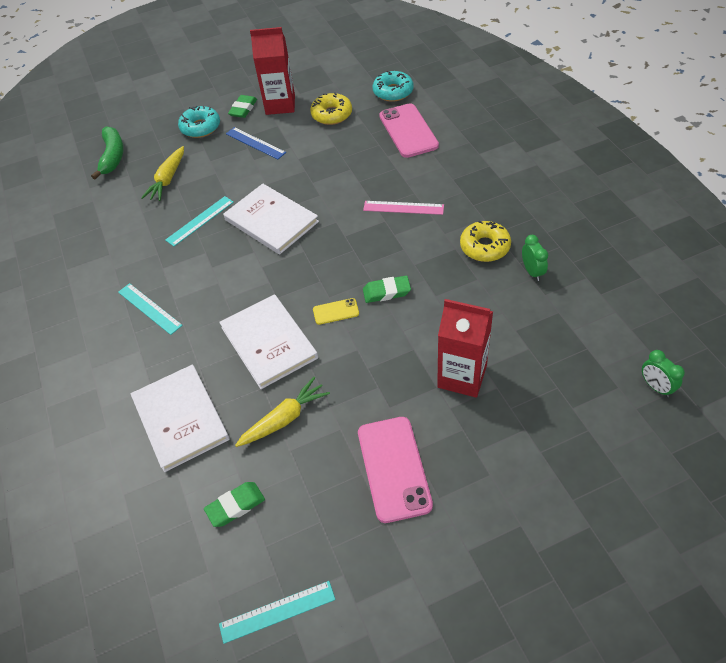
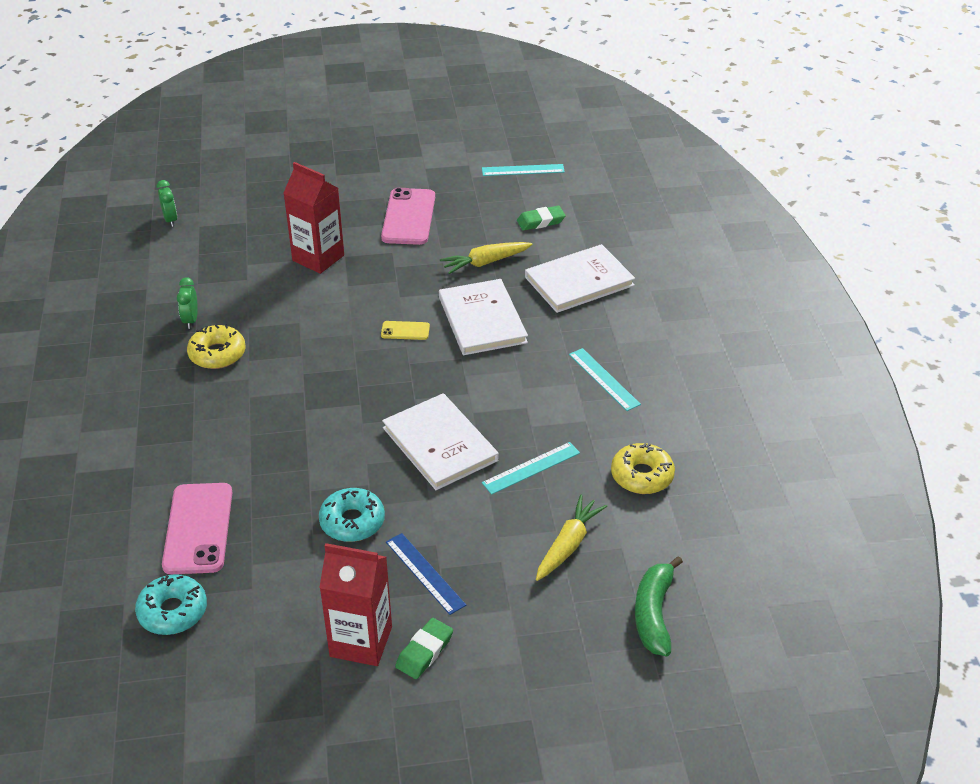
camera: 170 degrees left, 10 degrees down
white book [131,365,230,472] -> white book turned 75 degrees clockwise [525,244,635,313]
turquoise donut [178,106,220,138] -> turquoise donut moved to [319,488,385,542]
yellow donut [310,92,352,125] -> yellow donut moved to [611,443,675,494]
pink ruler [363,201,444,215] -> none
green eraser [363,276,411,303] -> none

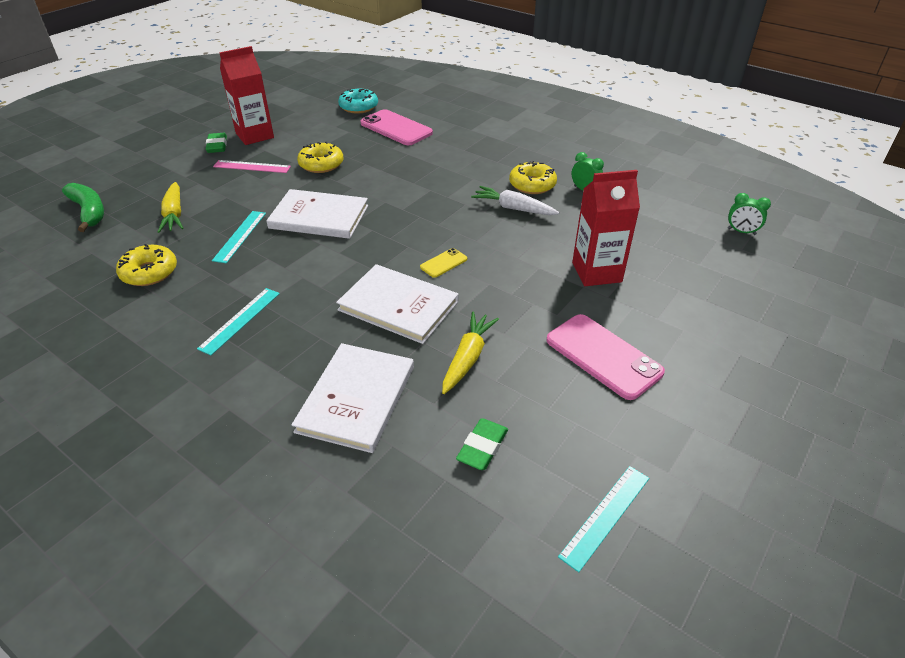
camera: 135 degrees right, 0 degrees up
turquoise donut [319,488,385,542] -> yellow donut [297,142,343,173]
blue ruler [386,533,466,615] -> pink ruler [213,160,291,173]
turquoise ruler [569,348,641,411] -> turquoise ruler turned 75 degrees counterclockwise [197,288,280,355]
none -> white carrot [471,186,559,215]

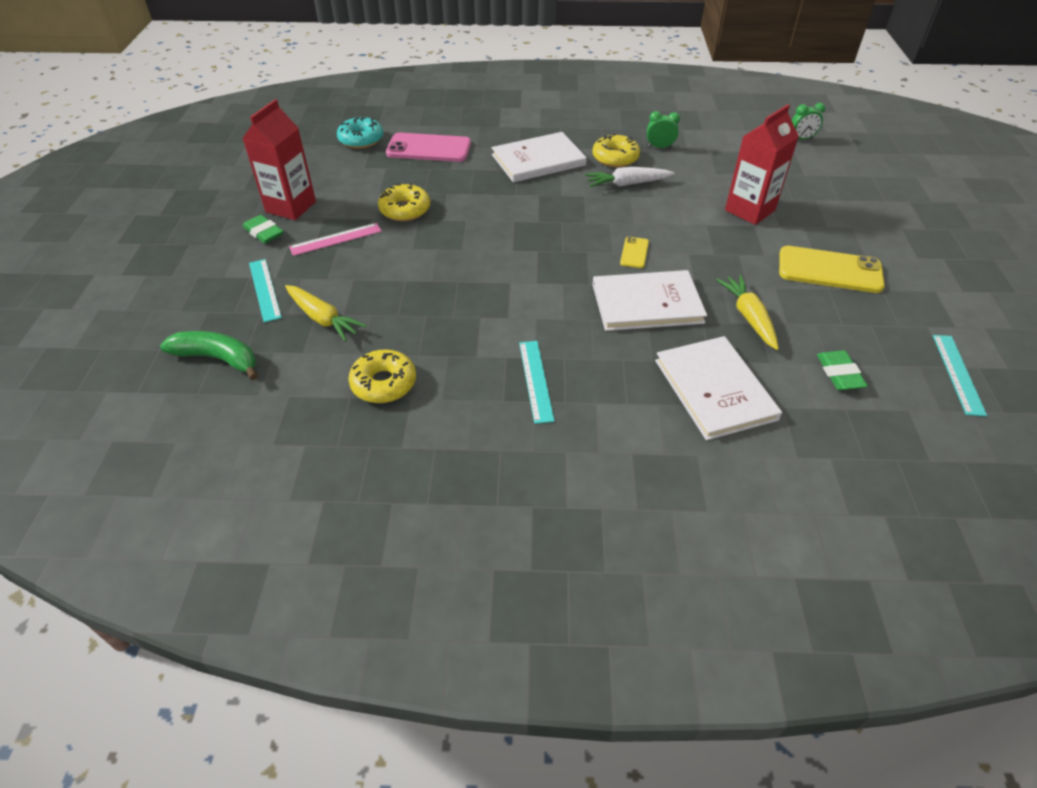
camera: 35 degrees left, 5 degrees up
turquoise ruler [212,211,266,263] -> turquoise ruler moved to [249,259,282,322]
white book [266,189,368,239] -> white book moved to [491,132,587,182]
pink phone [546,314,665,400] -> yellow phone [779,246,885,293]

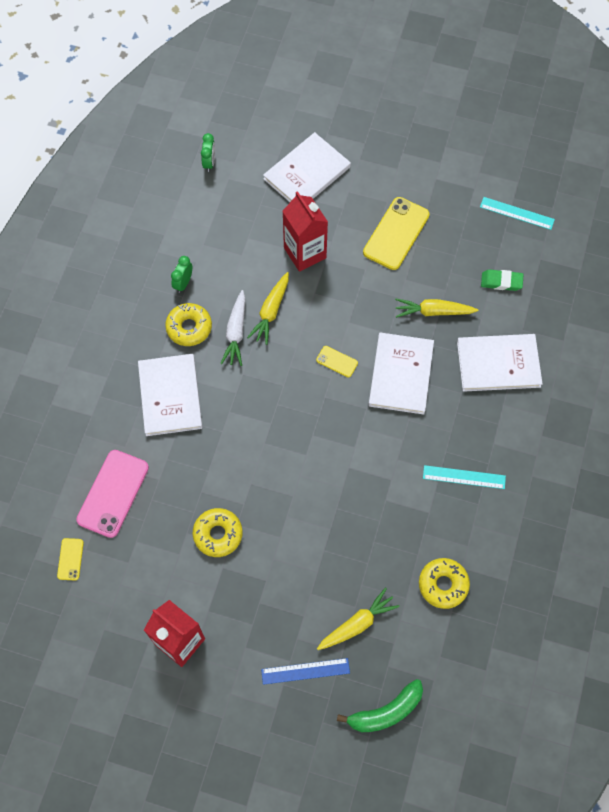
camera: 75 degrees left, 20 degrees up
green banana [160,331,258,380] -> green banana turned 150 degrees counterclockwise [337,679,423,732]
green eraser [243,215,283,244] -> none
turquoise ruler [249,259,282,322] -> blue ruler [261,658,350,685]
pink ruler [289,223,382,256] -> none
turquoise donut [337,117,383,149] -> yellow phone [57,538,84,580]
none -> yellow carrot [247,272,289,345]
none -> white book [263,132,351,202]

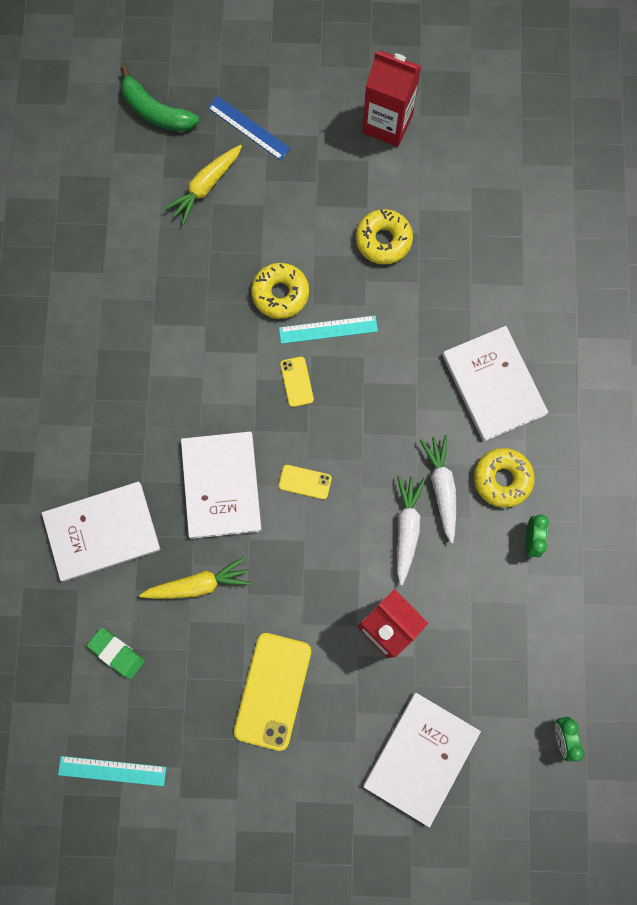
camera: 165 degrees right, 10 degrees up
yellow phone [57,538,84,580] -> yellow phone moved to [280,357,314,407]
pink phone [76,450,149,538] -> none
yellow carrot [247,272,289,345] -> white carrot [397,476,425,585]
blue ruler [261,658,350,685] -> blue ruler turned 60 degrees clockwise [208,96,291,160]
green banana [337,679,423,732] -> green banana turned 105 degrees counterclockwise [121,66,199,132]
yellow donut [419,558,470,609] -> yellow donut moved to [251,263,309,319]
turquoise ruler [423,465,506,489] -> turquoise ruler moved to [279,316,378,344]
green eraser [481,269,524,291] -> green eraser turned 45 degrees clockwise [87,628,145,680]

